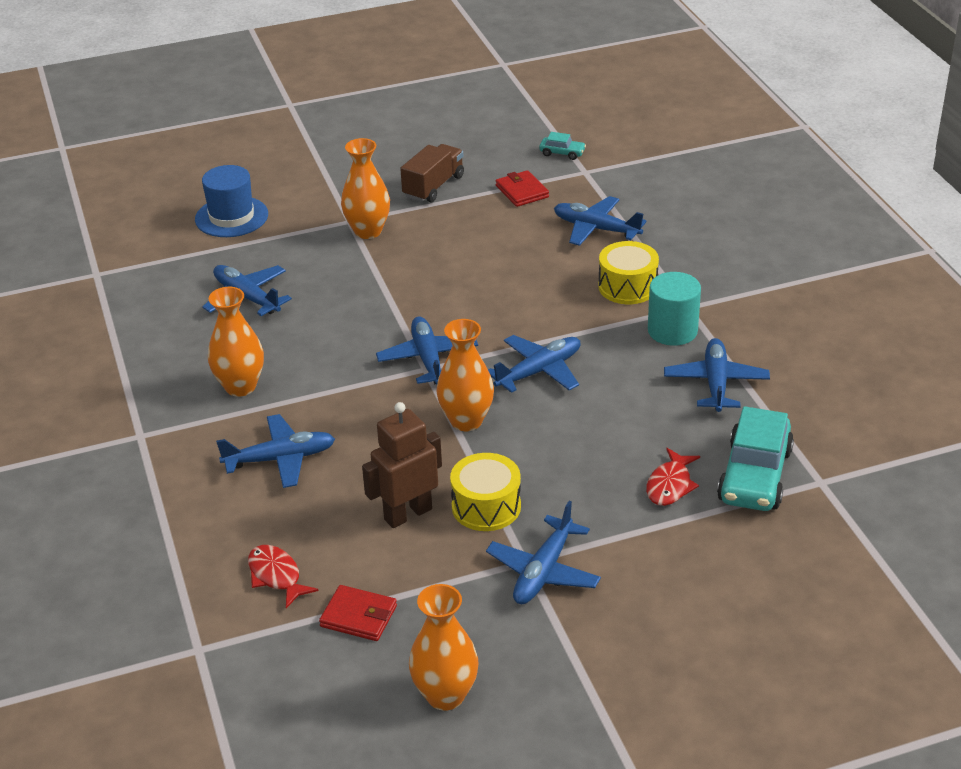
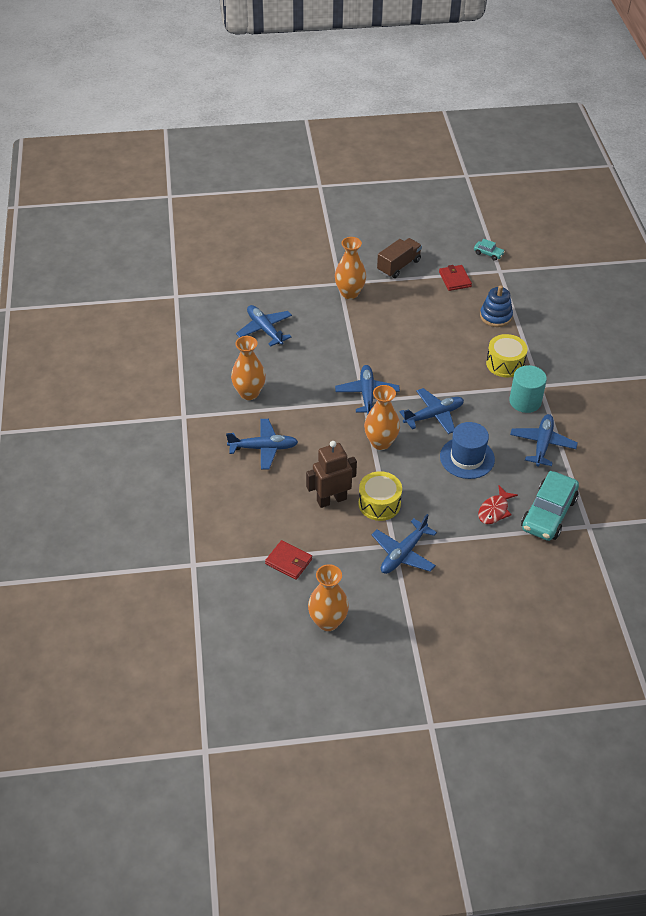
camera: 10 degrees right, 10 degrees up
blue hat [195,165,268,237] -> blue hat moved to [440,422,495,479]
red fish [248,545,319,608] -> none
blue plane [554,196,647,246] -> blue stacking toy [480,285,513,327]

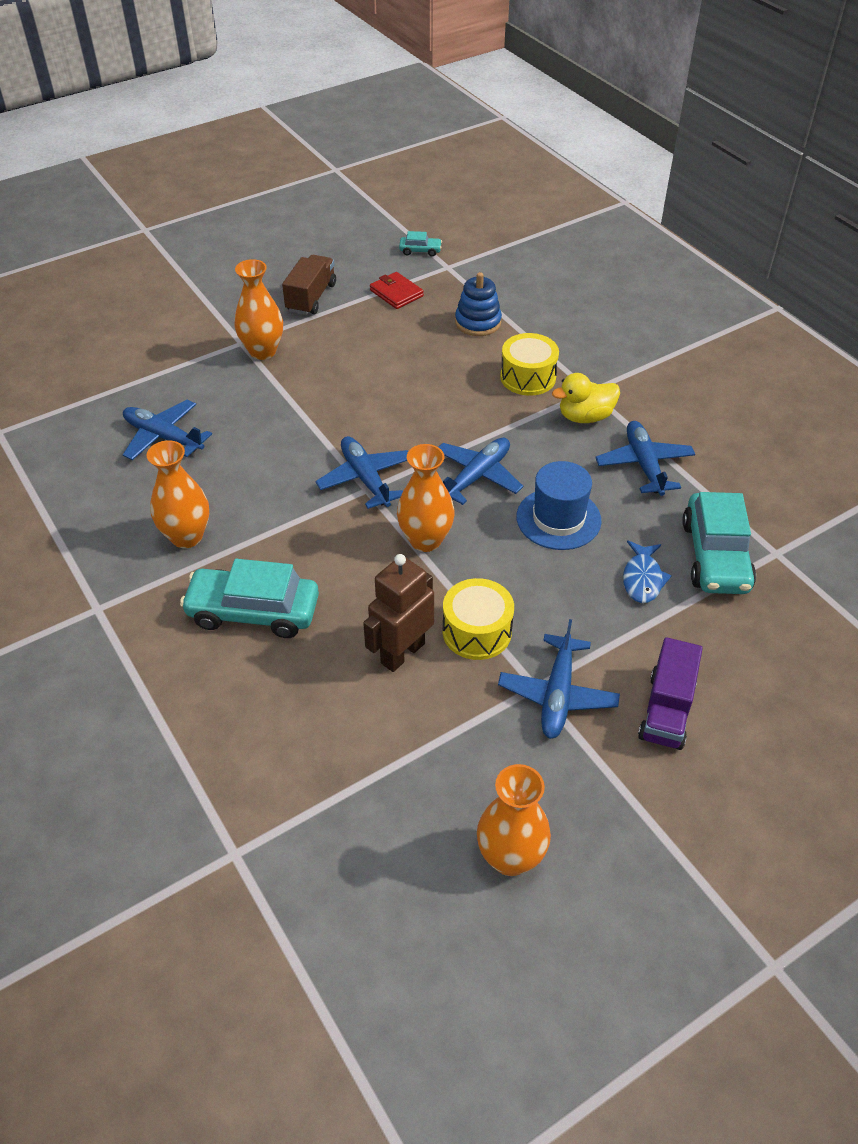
camera: 25 degrees left, 0 degrees up
blue plane [226,419,298,470] -> turquoise car [180,559,319,638]
red wallet [265,540,312,580] -> none
red fish [478,486,518,524] -> blue fish [623,540,672,603]
turquoise cylinder [509,365,547,413] -> yellow duck [552,373,620,423]
none -> purple truck [638,637,703,750]

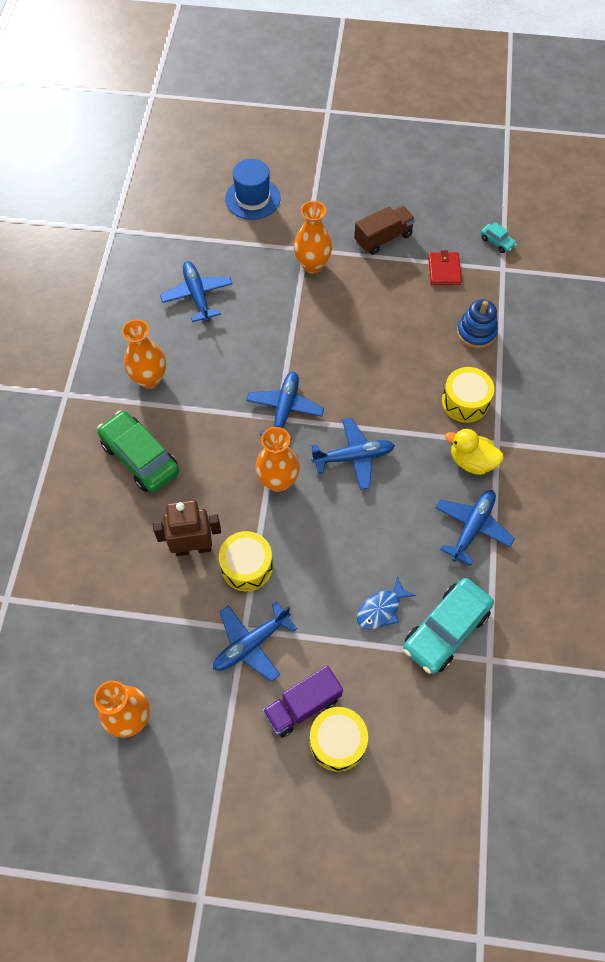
camera: 40 degrees right, 15 degrees up
turquoise car [180,559,319,638] -> green car [97,410,179,493]
blue hat [517,461,602,550] -> blue hat moved to [225,159,281,220]
none -> yellow drum [310,707,368,772]

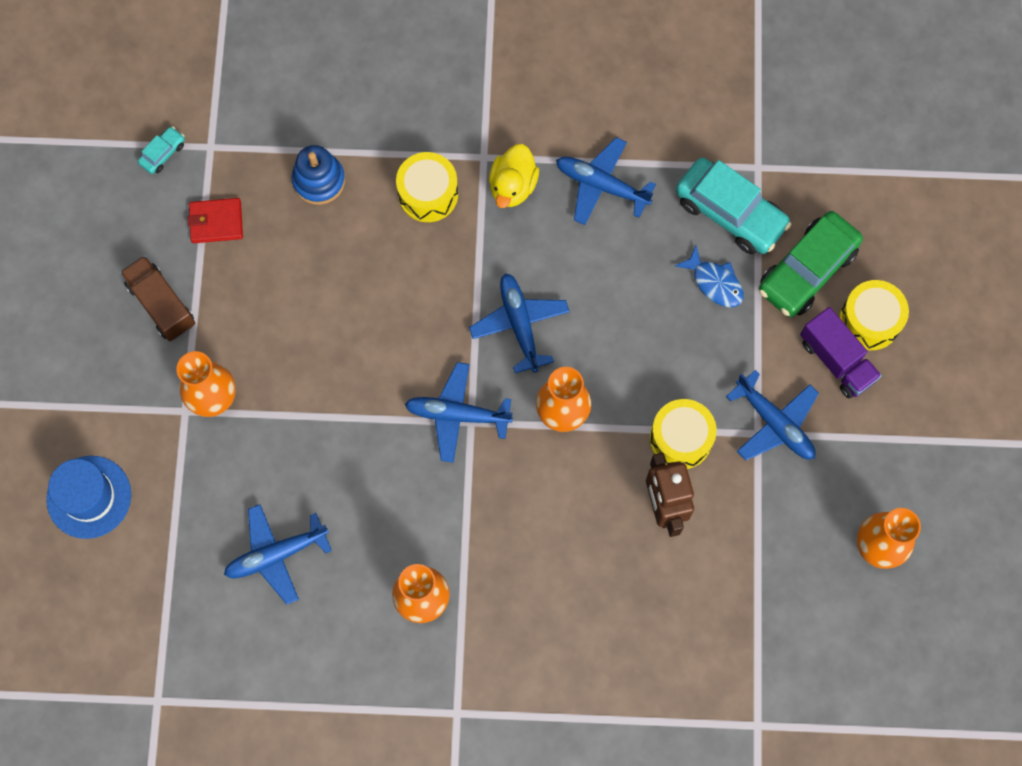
camera: 95 degrees left, 10 degrees up
green car [97,410,179,493] -> green car moved to [759,211,863,317]

